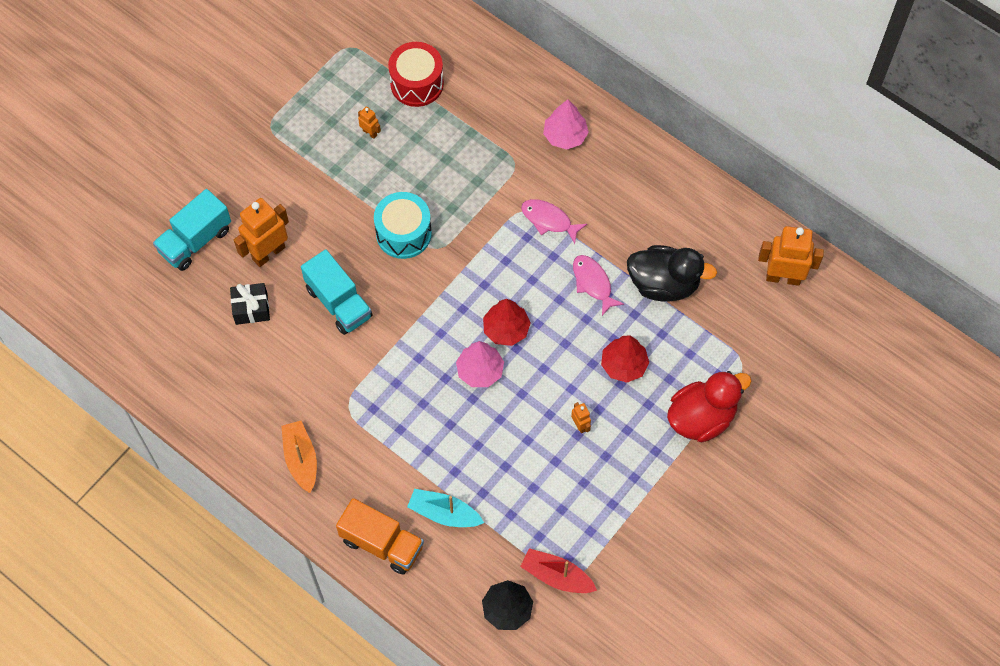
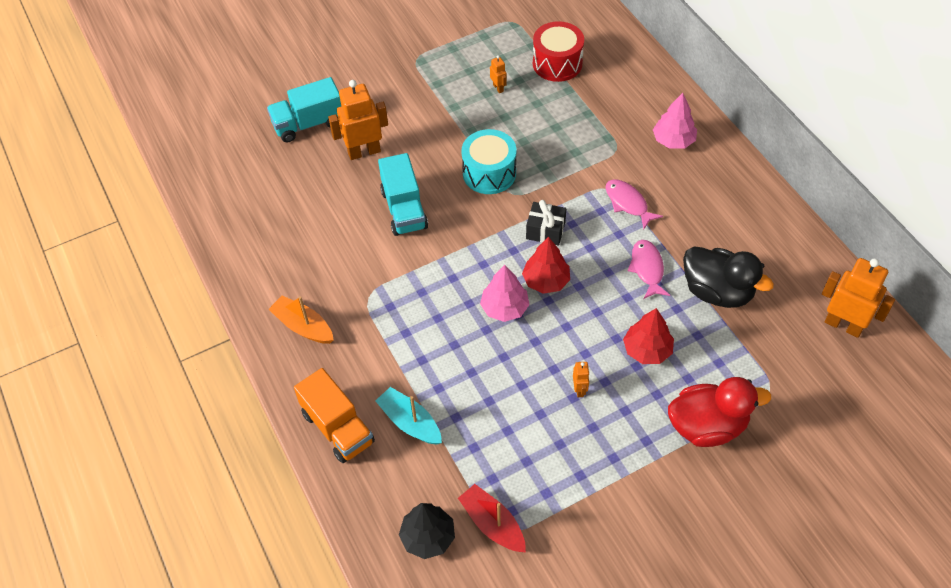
camera: 25 degrees right, 10 degrees down
black gift [230,283,270,325] -> black gift moved to [526,200,566,245]
orange boat [281,421,317,493] -> orange boat turned 60 degrees counterclockwise [268,296,334,344]

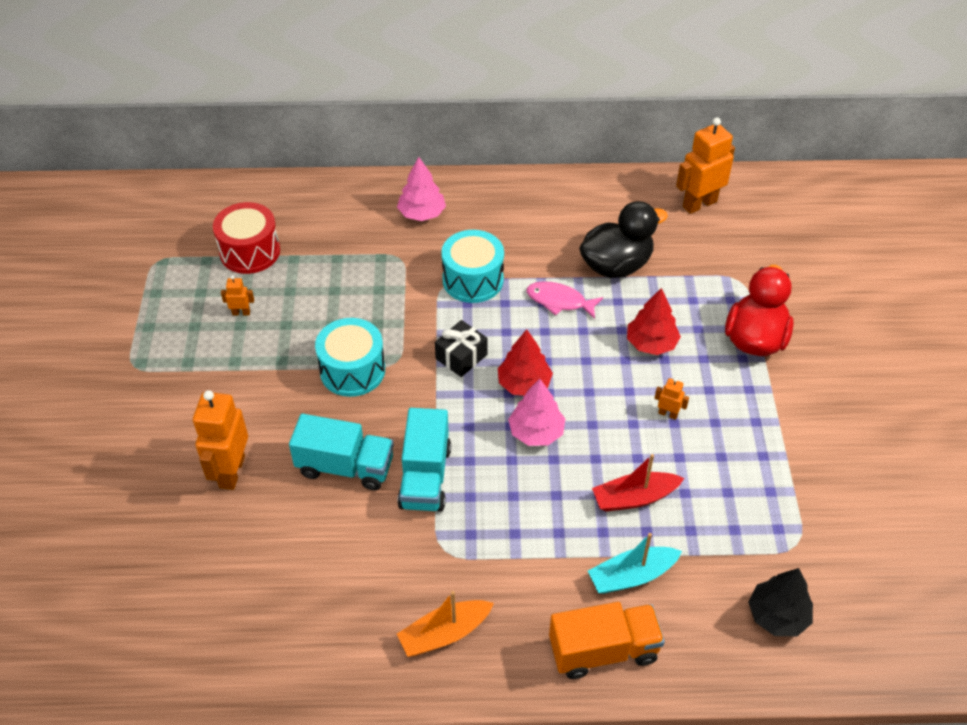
camera: 65 degrees left, 5 degrees down
turquoise truck [267,77,341,143] -> turquoise truck moved to [397,408,451,512]
red boat [458,484,526,552] -> red boat moved to [592,454,684,512]
pink fish [606,179,663,229] -> turquoise drum [441,230,504,303]

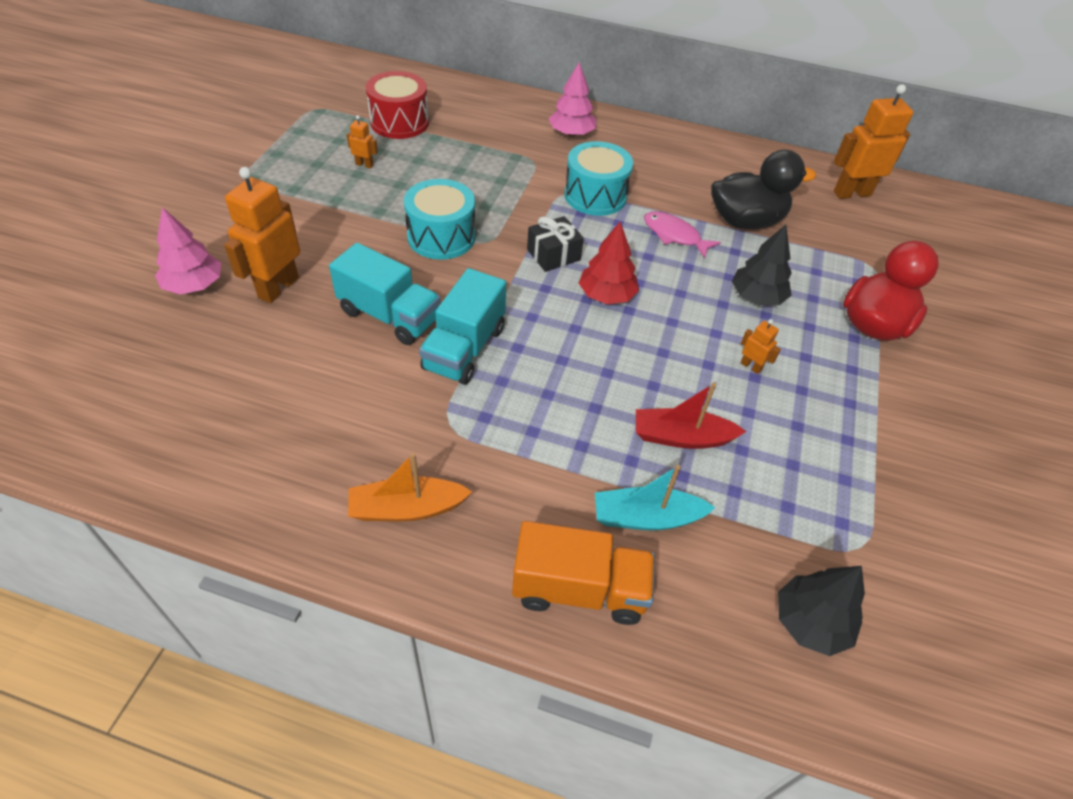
camera: 15 degrees right, 0 degrees up
pink tree [508,379,565,446] -> pink tree moved to [155,207,221,294]
red tree [627,288,681,355] -> black tree [732,225,792,305]

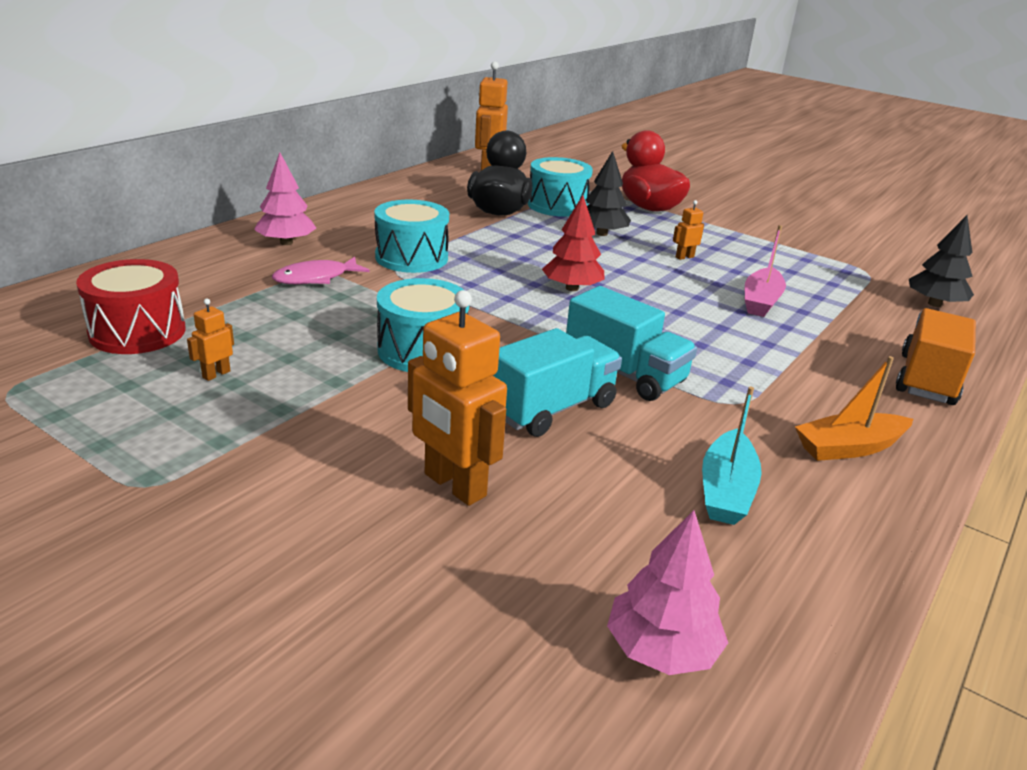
camera: 70 degrees left, 20 degrees down
pink tree [155,207,221,294] -> pink tree moved to [607,510,728,675]
orange boat [348,453,472,521] -> orange boat turned 60 degrees clockwise [795,356,913,461]
black gift [527,216,584,272] -> none
turquoise boat [595,465,716,531] -> turquoise boat moved to [702,387,762,525]
red boat [636,383,746,449] -> pink boat [745,225,786,317]
pink fish [644,211,721,259] -> pink fish moved to [272,257,370,284]
none -> turquoise drum [528,157,593,217]

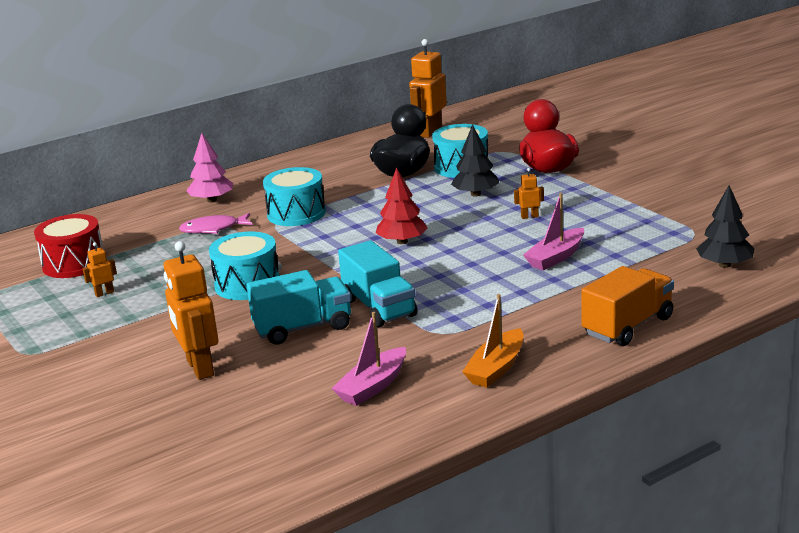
camera: 25 degrees right, 5 degrees down
pink tree [607,510,728,675] -> none
turquoise boat [702,387,762,525] -> pink boat [331,312,406,406]
orange boat [795,356,913,461] -> orange boat turned 60 degrees counterclockwise [462,294,523,388]

